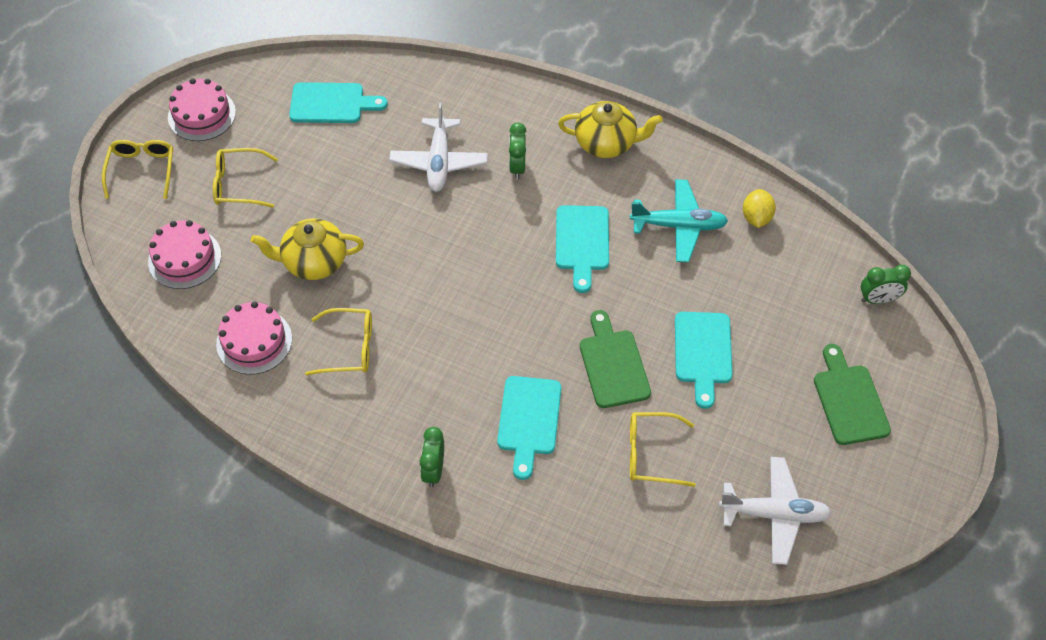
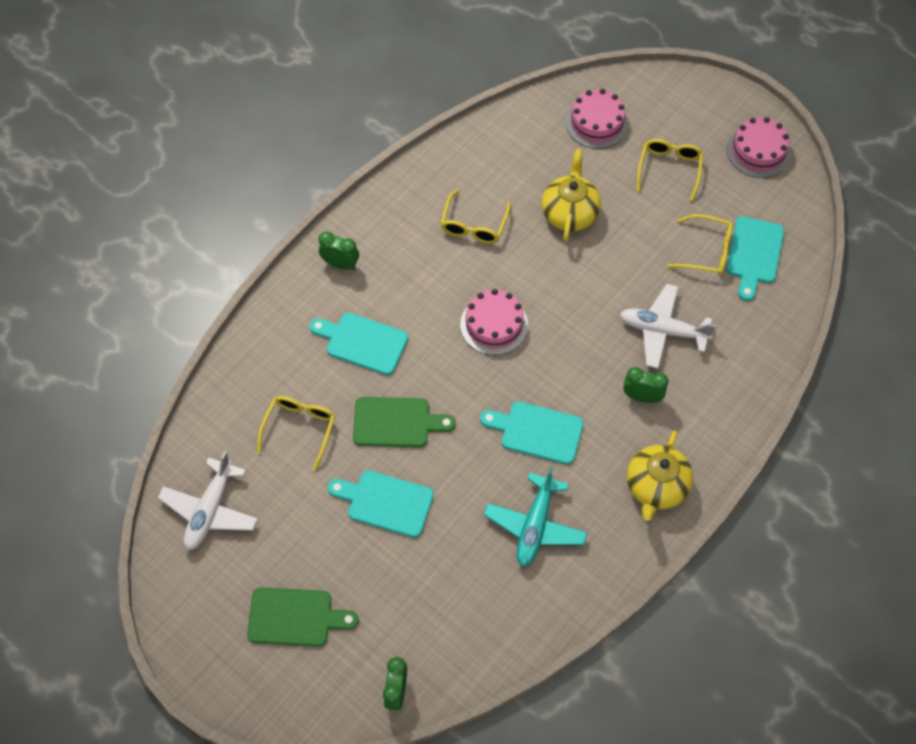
camera: 105 degrees right, 5 degrees up
yellow glasses [102,140,173,199] -> yellow glasses moved to [667,214,733,275]
pink cake [216,302,292,375] -> pink cake moved to [460,289,528,355]
yellow lemon [743,189,776,228] -> none

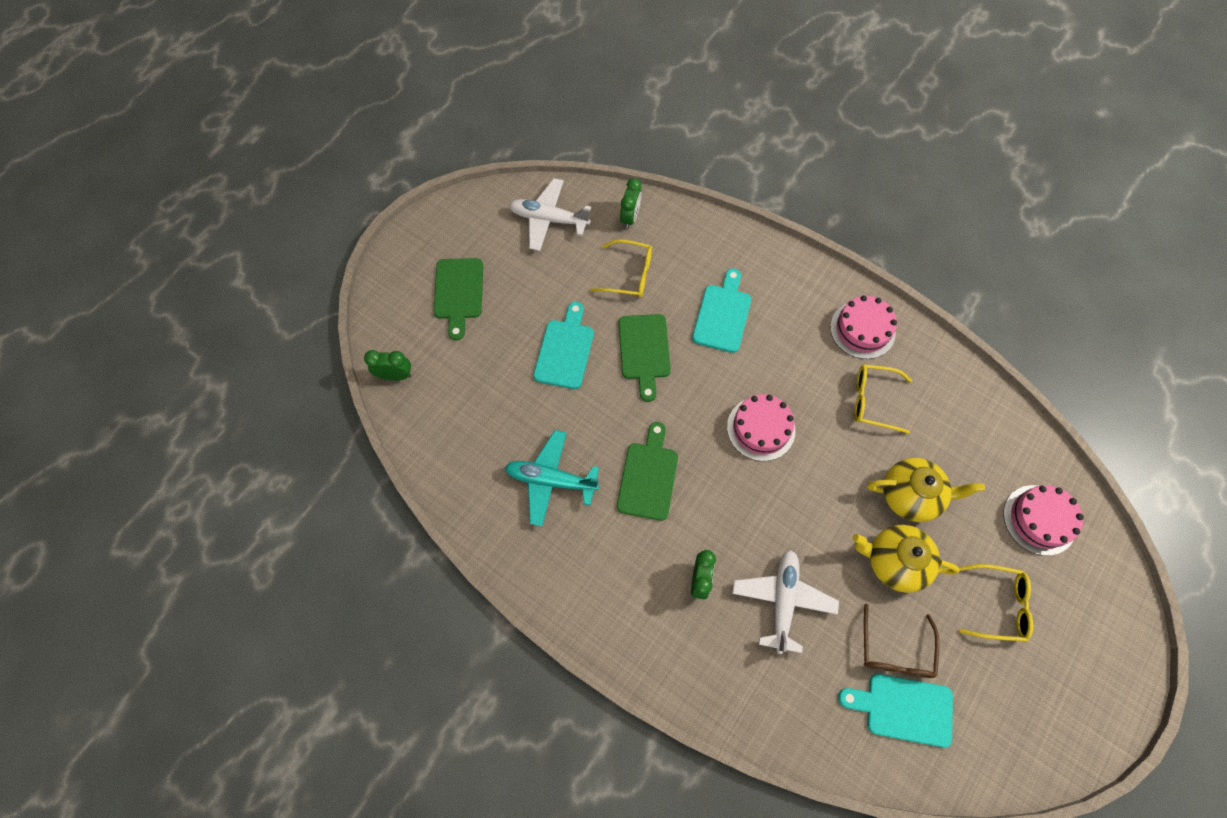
camera: 85 degrees right, 5 degrees up
green clock [319,231,359,270] -> green clock moved to [620,178,642,229]
turquoise cutting board [480,402,583,465] -> green cutting board [617,422,678,521]
yellow teapot [627,430,693,521] -> yellow teapot moved to [852,525,960,593]
yellow glasses [667,214,733,275] -> brown glasses [864,604,939,678]
pink cake [727,117,790,178] -> pink cake moved to [830,295,897,359]

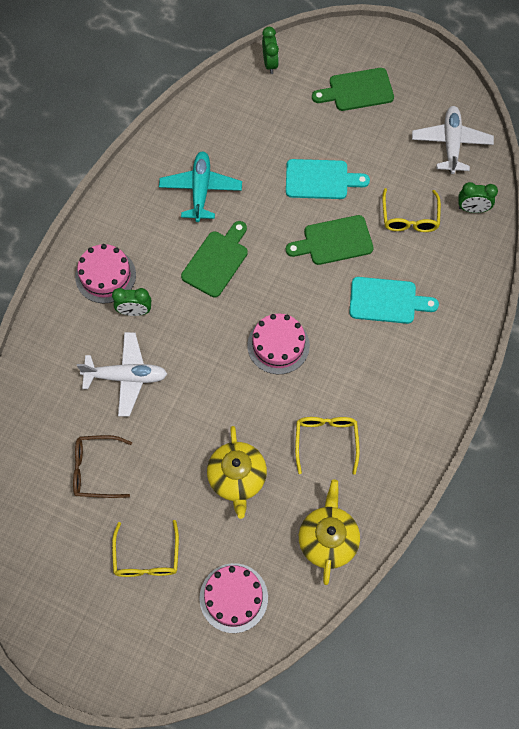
camera: 80 degrees right, 0 degrees up
green cutting board [617,422,678,521] -> green cutting board turned 60 degrees counterclockwise [181,221,248,297]
pink cake [830,295,897,359] -> pink cake moved to [75,244,136,303]
turquoise cutting board [838,674,953,748] -> none
yellow teapot [852,525,960,593] -> yellow teapot moved to [299,479,360,585]

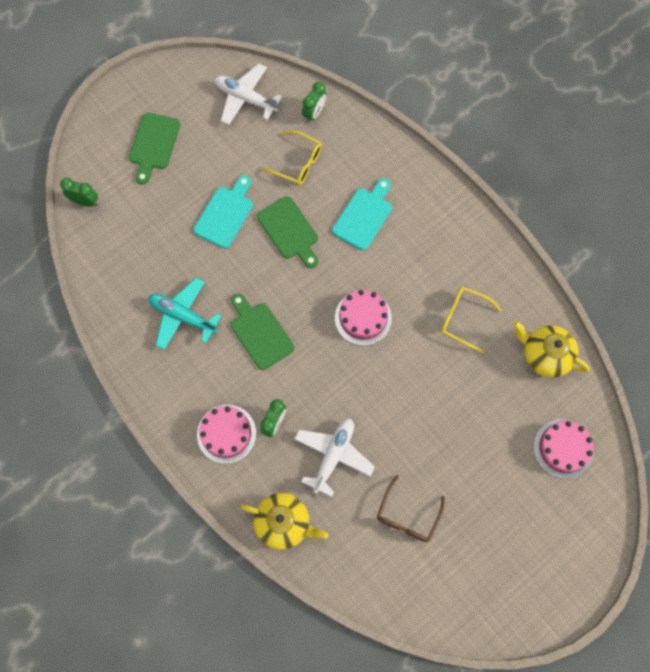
camera: 65 degrees left, 5 degrees up
yellow glasses [112,520,179,577] -> none
yellow teapot [207,426,267,519] -> yellow teapot moved to [241,493,328,550]
green cutting board [286,215,374,265] -> green cutting board turned 45 degrees counterclockwise [257,196,318,268]

